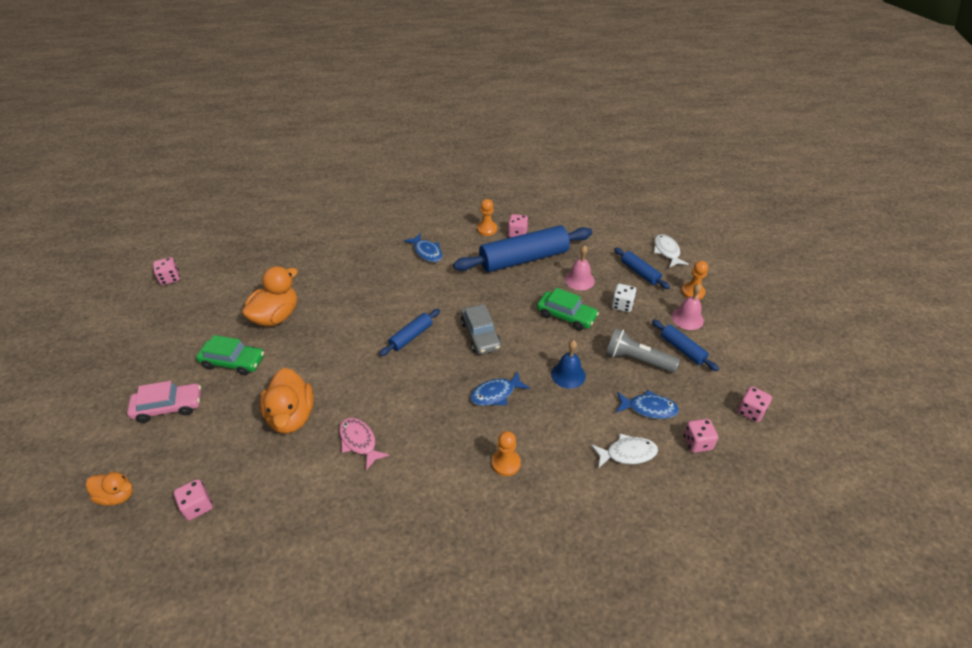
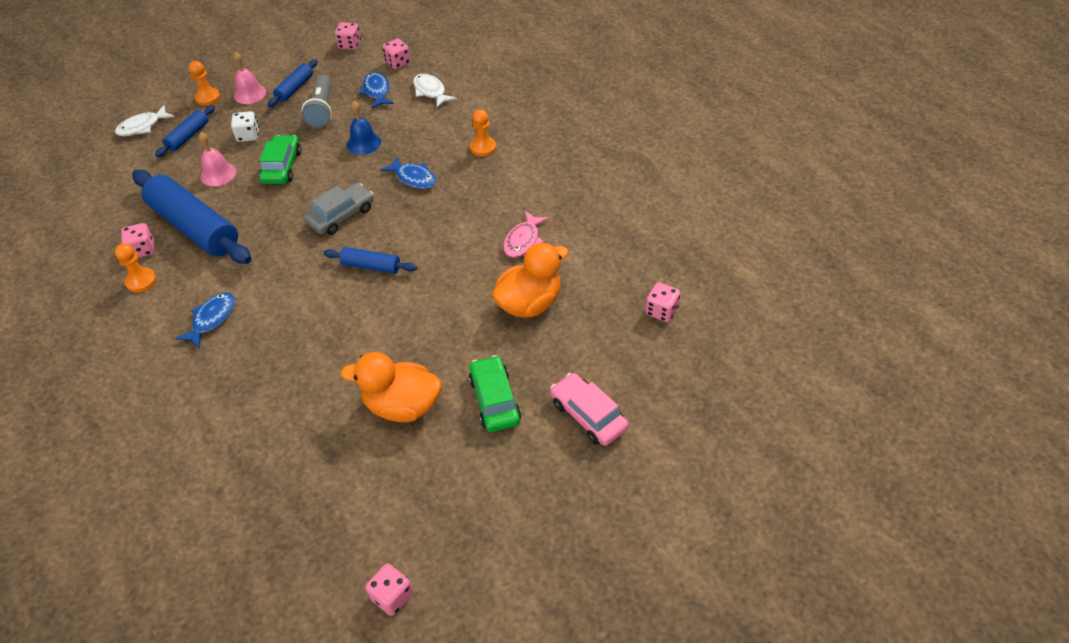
camera: 115 degrees left, 5 degrees up
orange duck [86,472,133,506] -> none

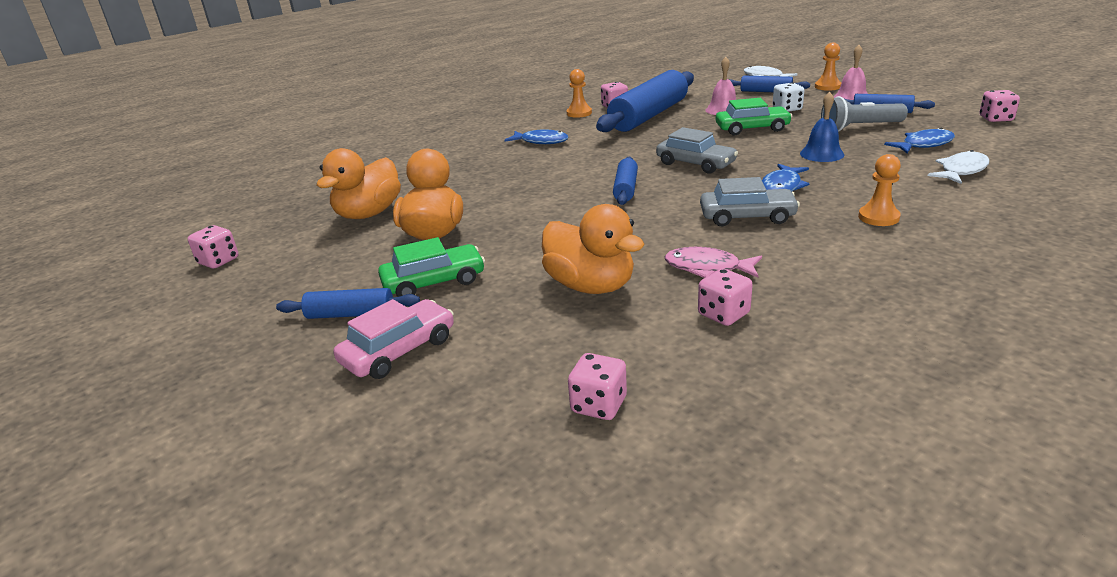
camera: 85 degrees right, 20 degrees down
pink dice [383,39,411,69] -> pink dice moved to [698,268,753,326]
none -> blue rolling pin [276,288,420,319]
none -> orange duck [317,148,401,219]
none -> grey car [700,177,800,226]

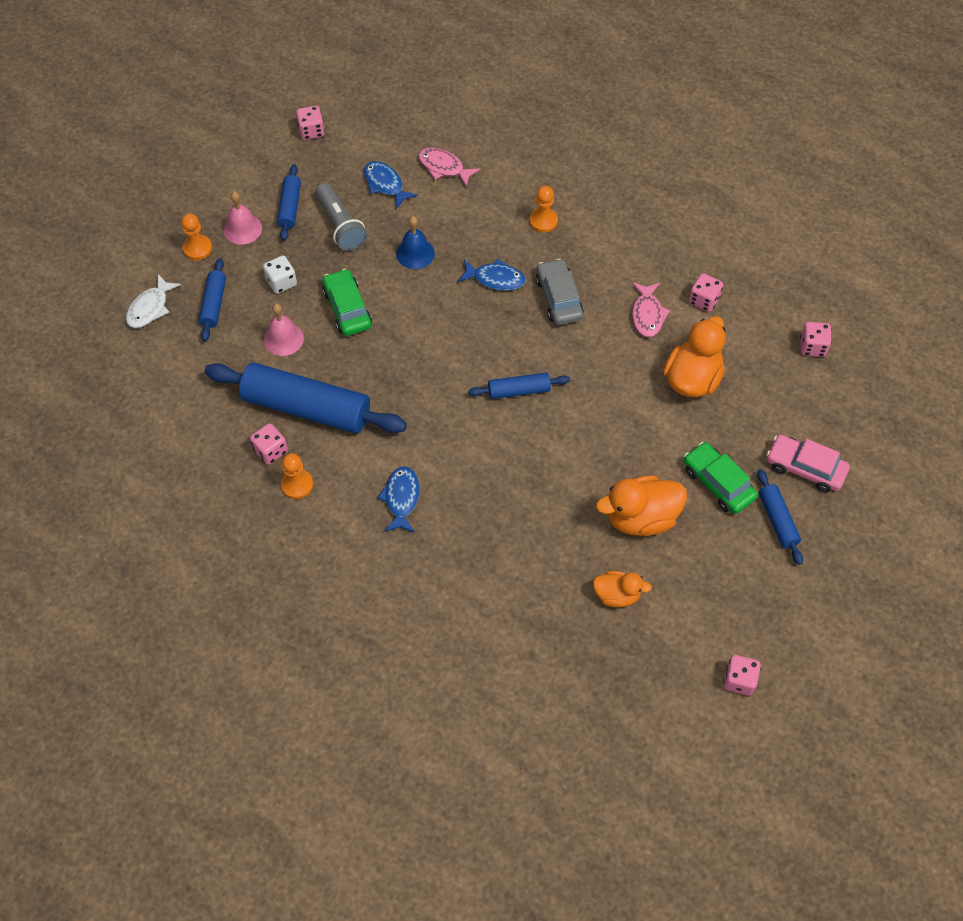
camera: 110 degrees left, 30 degrees up
orange duck [317,148,401,219] -> orange duck [593,571,652,608], size x0.59
grey car [656,127,738,174] -> none
white fish [928,150,990,184] -> pink fish [418,148,480,187]

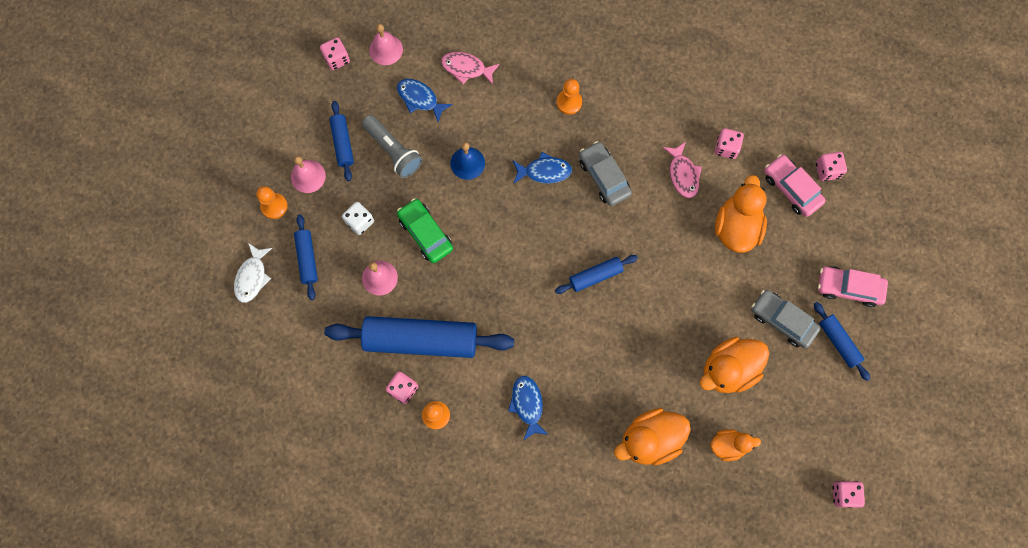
camera: 15 degrees left, 15 degrees up
green car [683,442,758,514] -> grey car [751,290,821,348]
none -> pink bell [369,24,403,65]
none -> orange duck [614,408,691,465]
none -> pink car [764,154,826,217]

